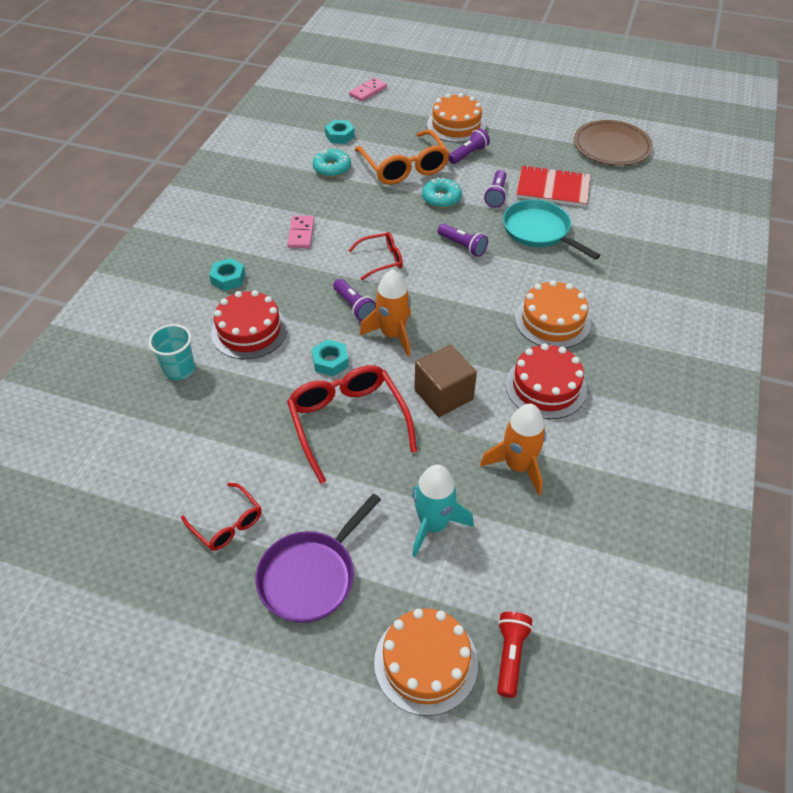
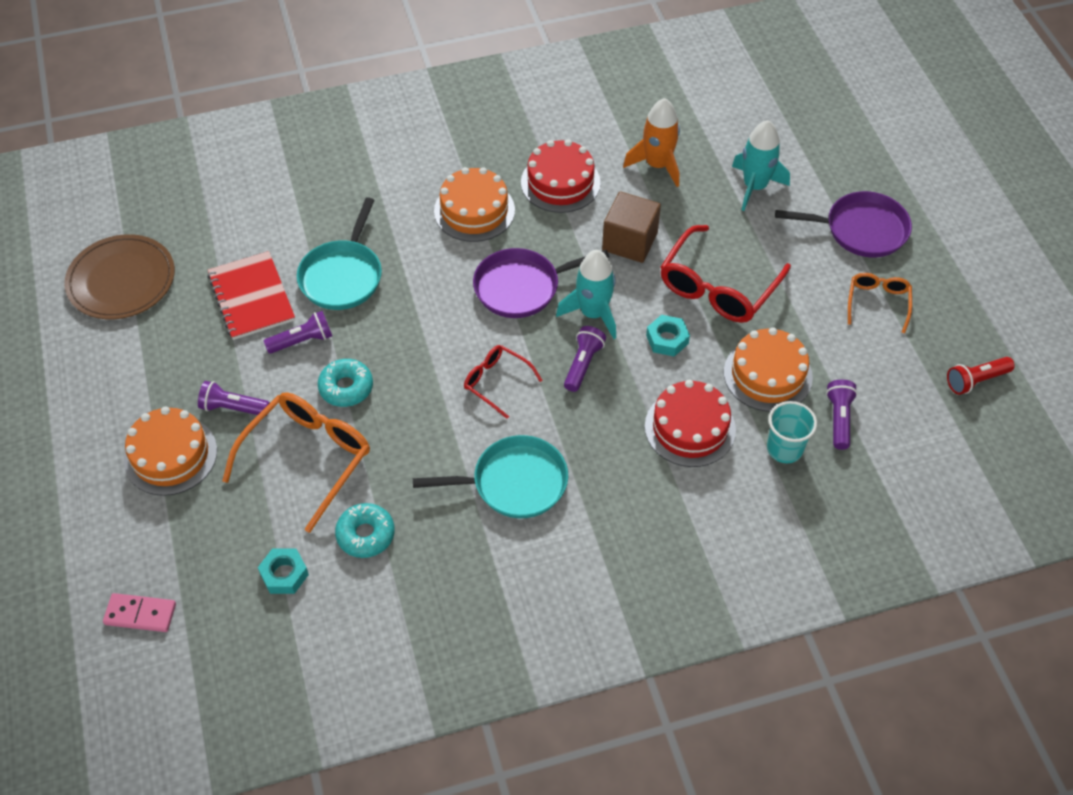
camera: 125 degrees left, 5 degrees up
red glasses [181,483,262,551] -> orange glasses [848,273,912,333]
turquoise nut [209,258,246,291] -> none
pink domino [287,216,314,248] -> turquoise pan [413,435,568,518]
orange rocket [360,269,411,357] -> turquoise rocket [556,250,616,339]
orange cake [374,608,478,716] -> orange cake moved to [724,327,813,412]
purple flashlight [438,223,488,257] -> purple flashlight moved to [826,380,858,450]
red flashlight [497,612,533,698] -> red flashlight moved to [947,357,1015,395]
none -> purple pan [473,248,609,318]

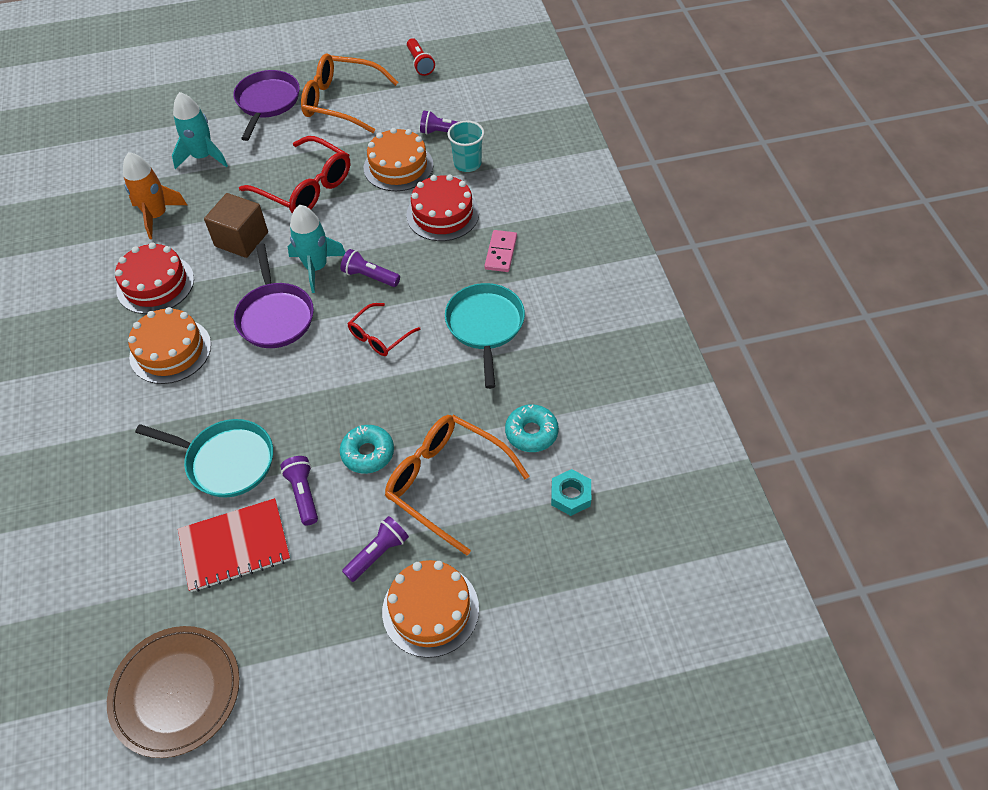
camera: 85 degrees left, 0 degrees up
pink domino [103,593,176,632] -> pink domino moved to [484,230,517,272]
purple flashlight [198,381,270,416] -> purple flashlight turned 150 degrees counterclockwise [342,516,409,582]
turquoise nut [646,315,690,357] -> none
orange glasses [848,273,912,333] -> orange glasses [301,54,399,133], size x1.80

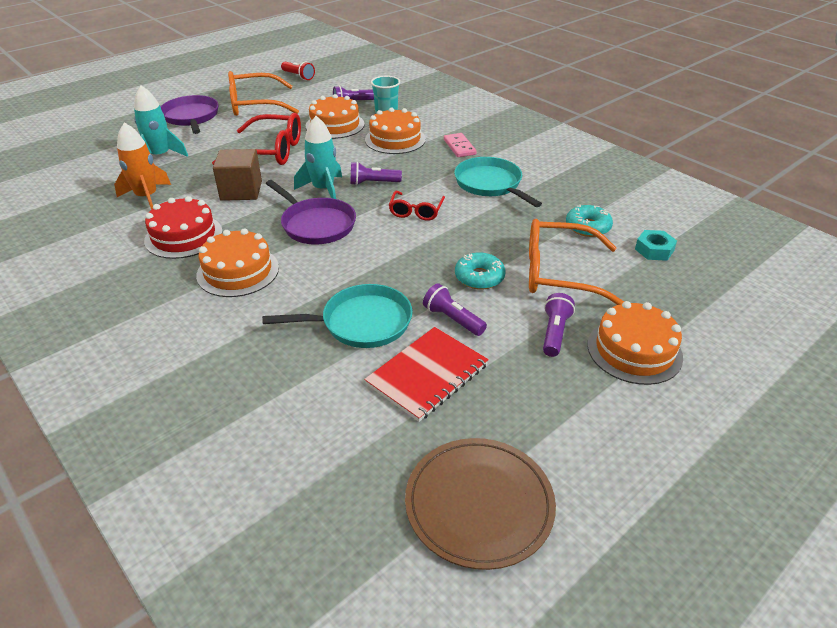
camera: 30 degrees left, 15 degrees down
red cake [406,175,479,241] -> orange cake [365,108,426,154]

